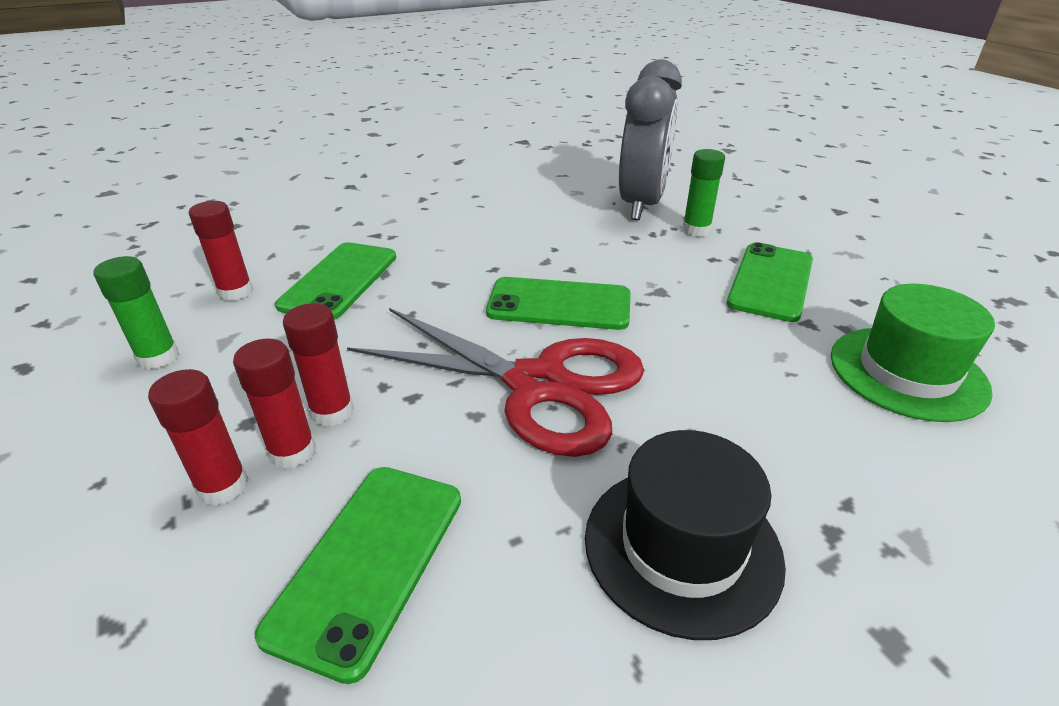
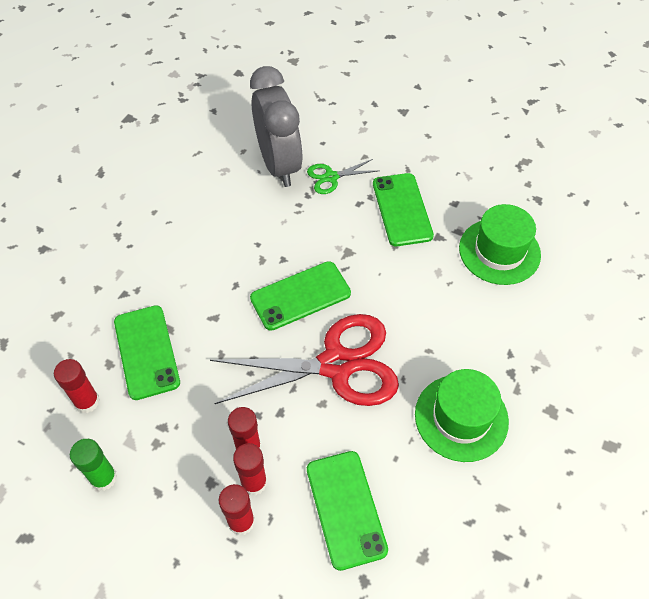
camera: 35 degrees left, 20 degrees up
black hat [585,430,786,640] -> green hat [415,369,509,462]
green glue stick [682,149,725,237] -> green scissors [307,159,378,194]

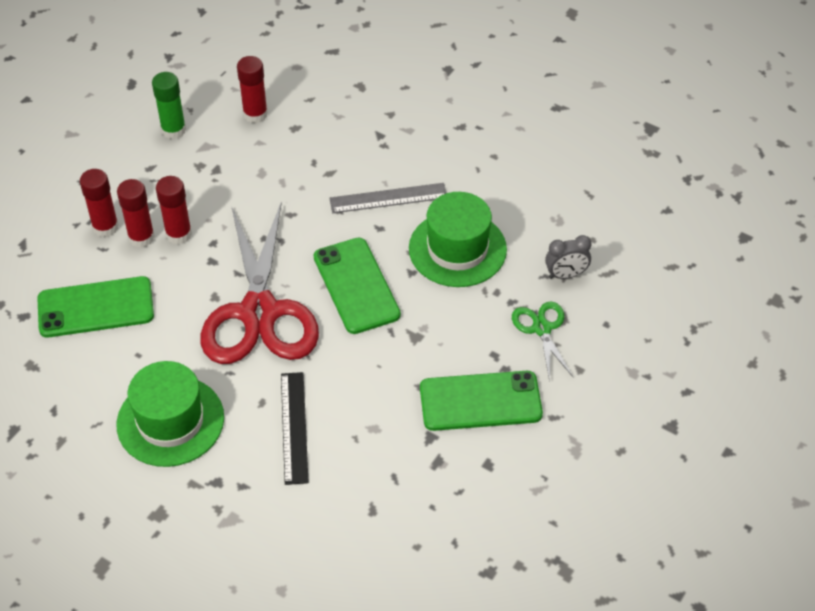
camera: 95 degrees right, 5 degrees down
green phone [114,305,180,400] -> none
grey clock [250,66,303,187] -> grey clock [545,235,591,279], size x0.40
green hat [459,204,541,285] -> green hat moved to [409,192,507,287]
none -> black ruler [281,372,309,485]
none -> grey ruler [329,183,446,213]

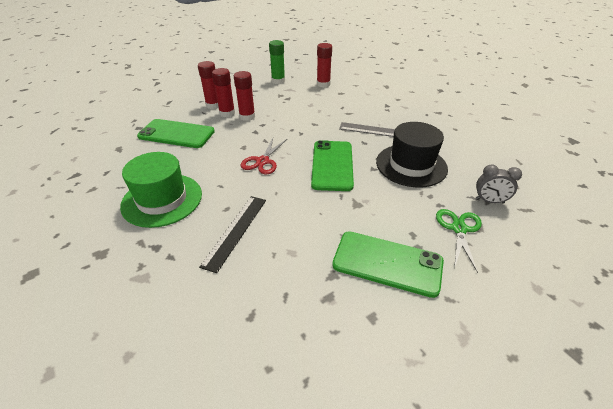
camera: 25 degrees right, 10 degrees down
red scissors [200,201,319,364] -> red scissors [240,138,287,175], size x0.46
green hat [409,192,507,287] -> black hat [376,122,448,188]

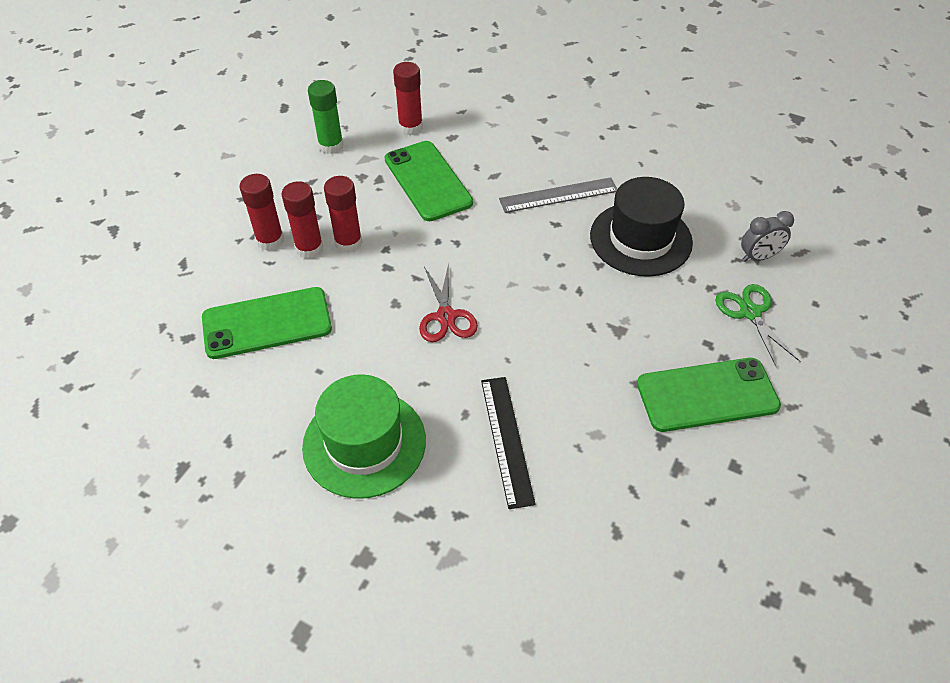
camera: 30 degrees left, 10 degrees up
green phone [311,140,354,191] -> green phone moved to [385,141,473,221]

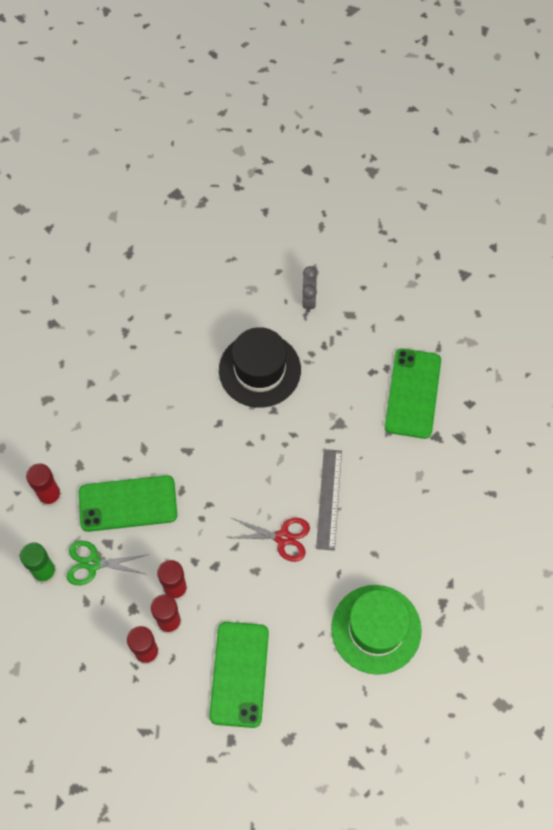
camera: 70 degrees left, 15 degrees up
black ruler [481,377,536,509] -> none
grey ruler [499,177,617,213] -> grey ruler moved to [316,449,342,551]
green scissors [715,284,800,368] -> green scissors moved to [67,541,150,585]

